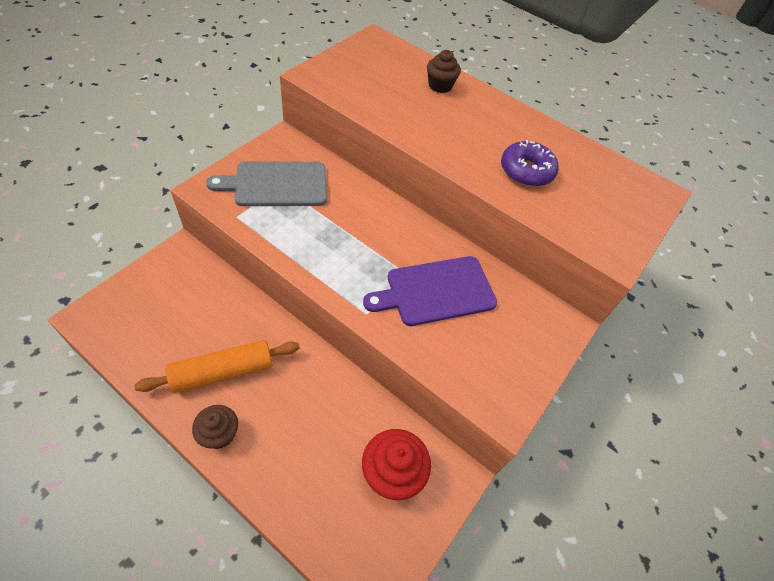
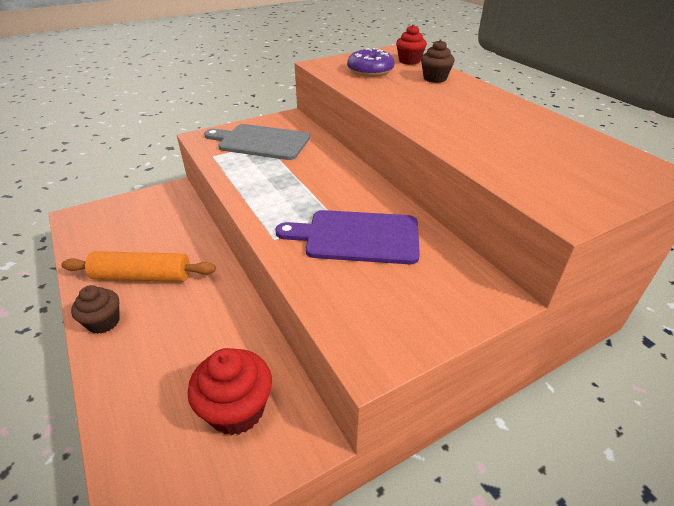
camera: 30 degrees right, 15 degrees down
purple donut [501,140,559,187] -> purple donut moved to [347,48,395,77]
none -> red cupcake [396,25,427,65]

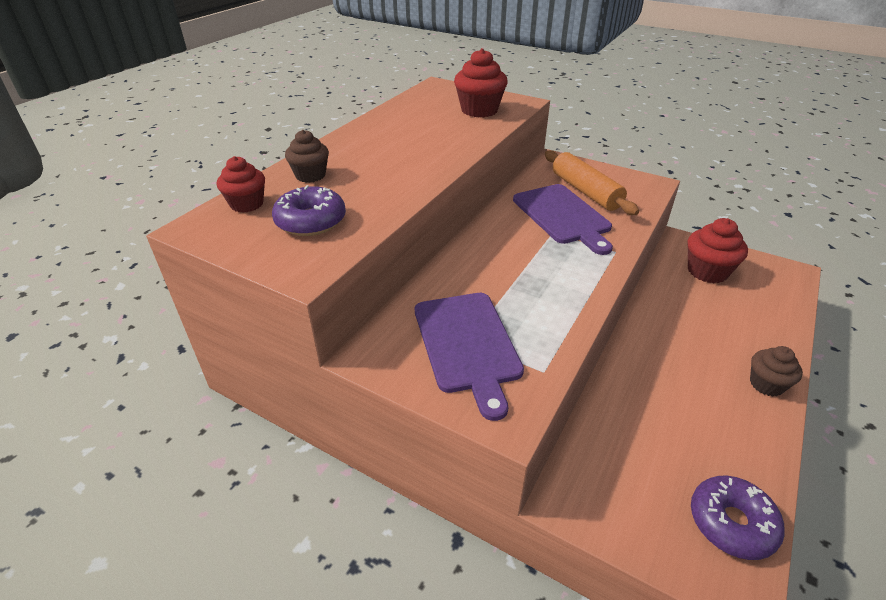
camera: 120 degrees left, 0 degrees up
orange rolling pin [61,251,216,282] -> orange rolling pin moved to [545,150,639,215]
grey cutting board [204,124,310,160] -> purple cutting board [415,293,524,421]
none -> red cupcake [454,48,508,117]
none -> purple donut [691,476,785,560]

